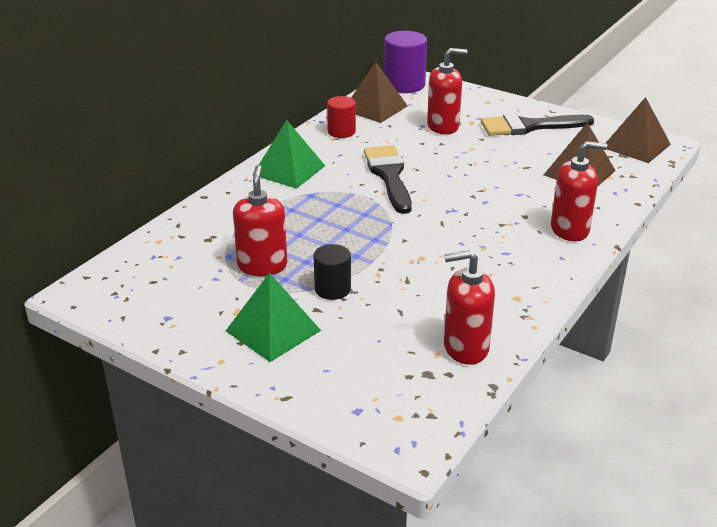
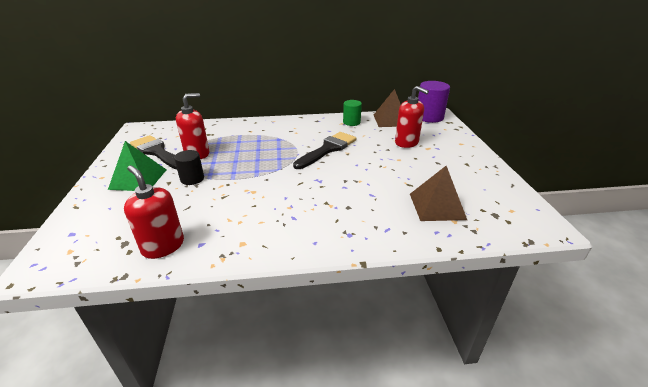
camera: 50 degrees right, 0 degrees up
green pyramid [253,120,325,189] -> none
red cylinder [327,96,356,138] -> green cylinder [343,100,362,126]
black brush [481,114,594,136] -> black brush moved to [130,135,177,170]
red soap dispenser [551,141,607,241] -> none
brown pyramid [606,97,671,163] -> none

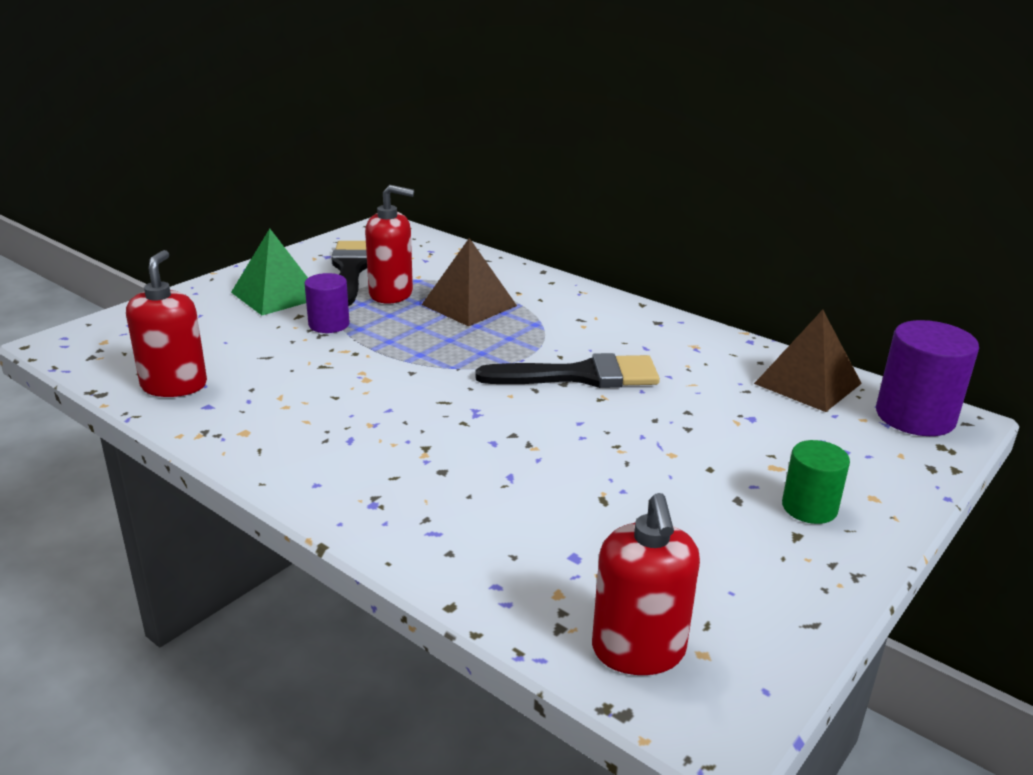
camera: 45 degrees right, 5 degrees down
black cylinder [174,150,204,185] -> purple cylinder [305,273,350,333]
green cylinder [343,100,362,126] -> green cylinder moved to [782,440,850,524]
red soap dispenser [395,86,429,148] -> red soap dispenser moved to [592,493,700,675]
brown pyramid [410,166,467,221] -> brown pyramid moved to [422,238,517,326]

